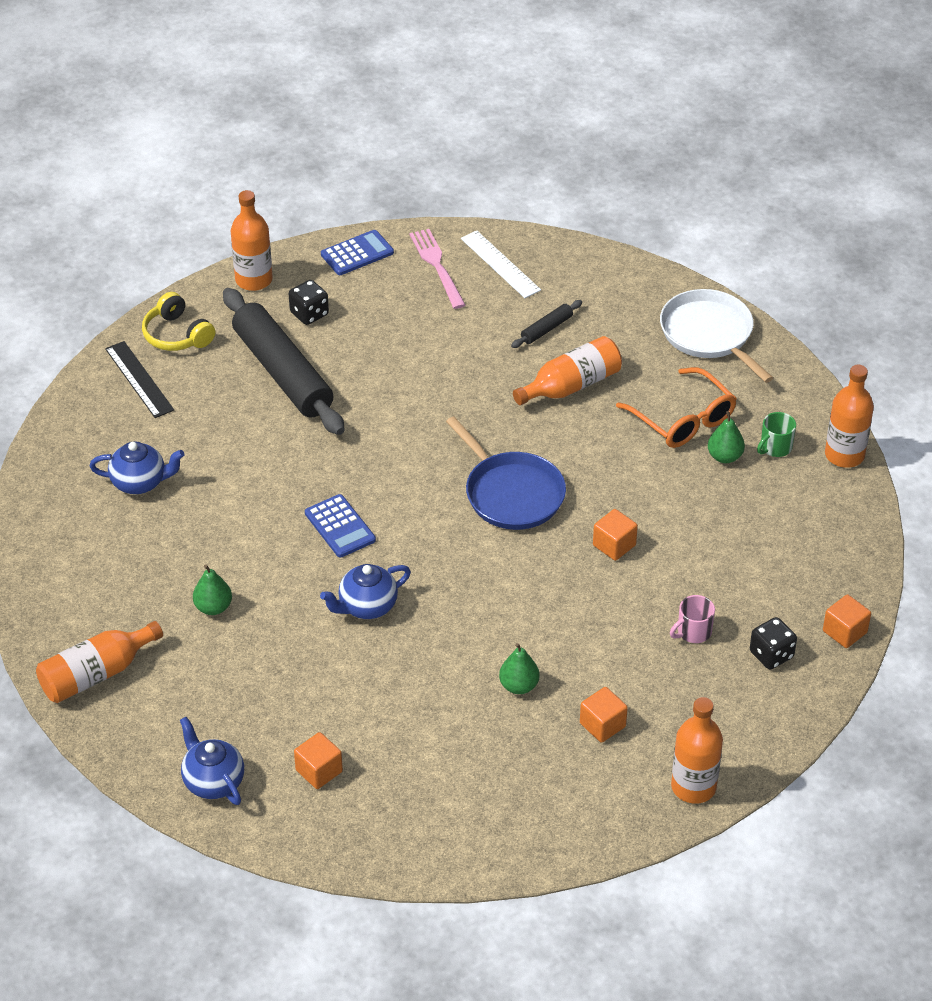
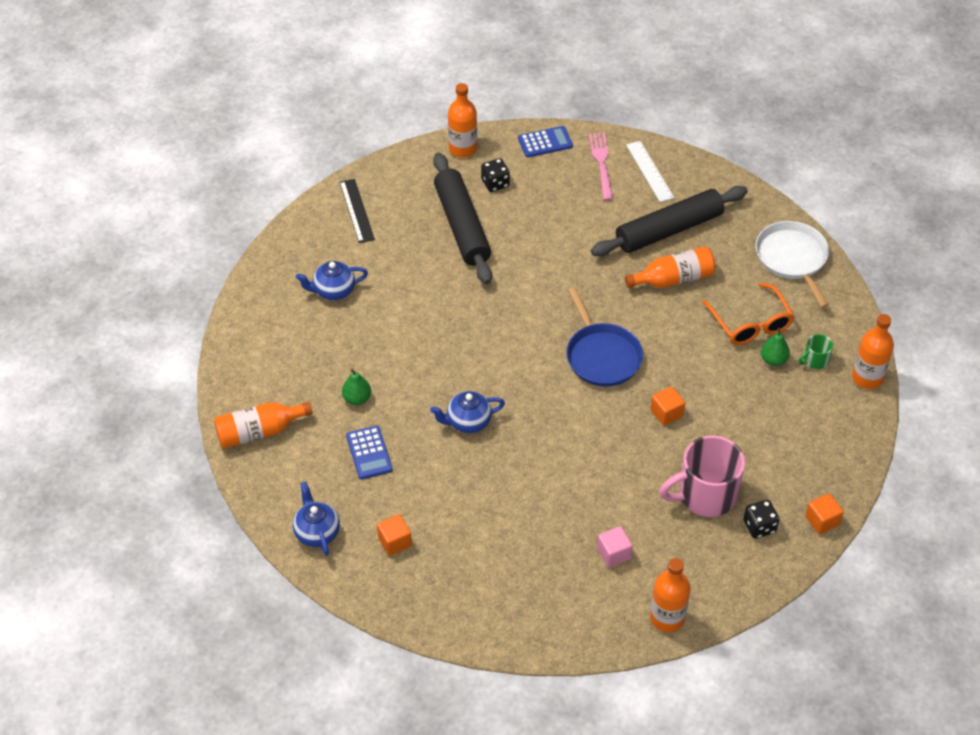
camera: 15 degrees right, 5 degrees up
blue teapot [89,441,185,494] -> blue teapot turned 150 degrees clockwise [296,261,368,300]
yellow headphones [142,292,215,351] -> none
blue calculator [305,494,376,558] -> blue calculator moved to [346,426,393,479]
green pear [499,643,540,694] -> none
black rolling pin [511,300,582,348] -> black rolling pin [591,186,748,257], size x2.41
orange cube [580,687,628,743] -> pink cube [597,526,633,567]
pink mug [670,595,715,643] -> pink mug [659,436,745,517], size x2.19

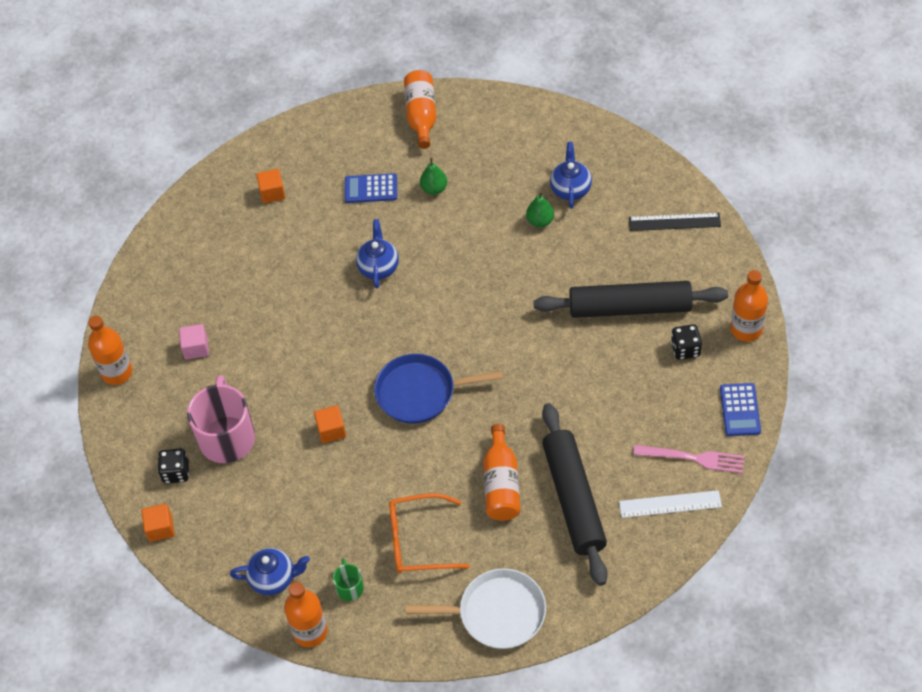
camera: 110 degrees right, 5 degrees up
blue teapot [293,482,340,556] -> blue teapot moved to [230,548,310,595]
green pear [761,328,790,366] -> green pear moved to [526,191,554,227]

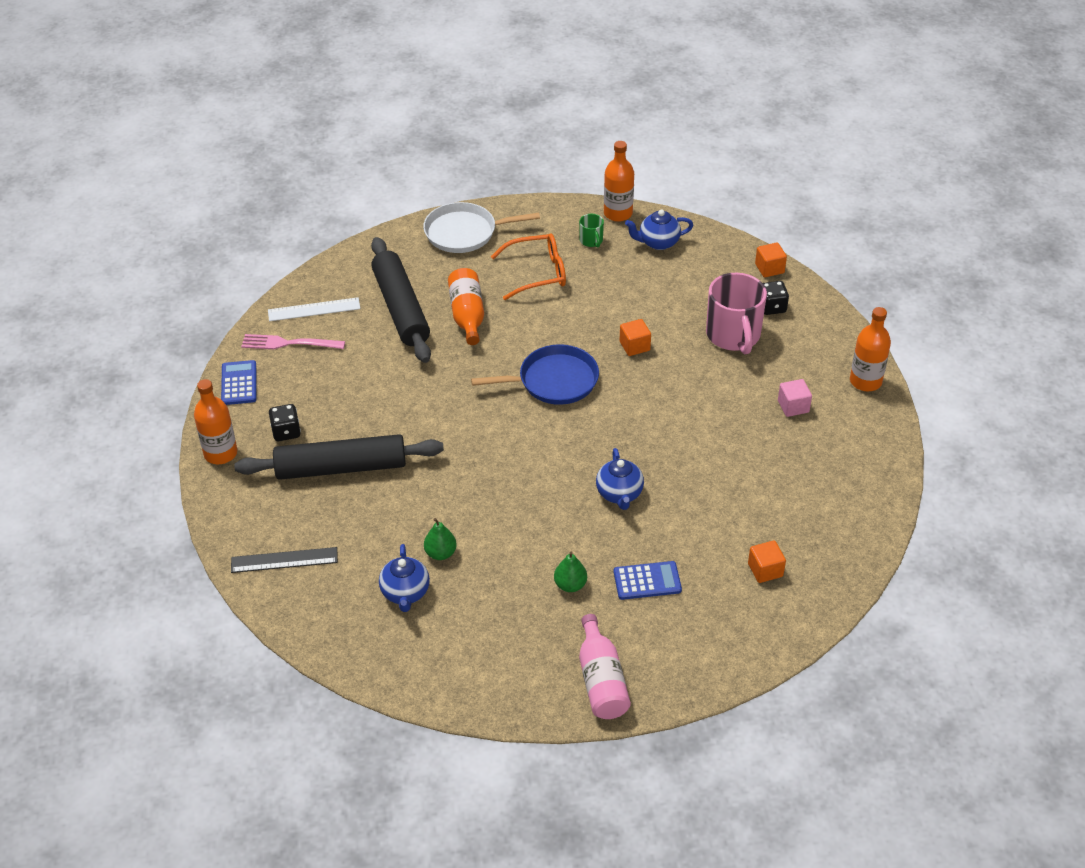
camera: 170 degrees right, 10 degrees down
orange bottle [404,70,436,149] -> pink bottle [579,614,631,719]

